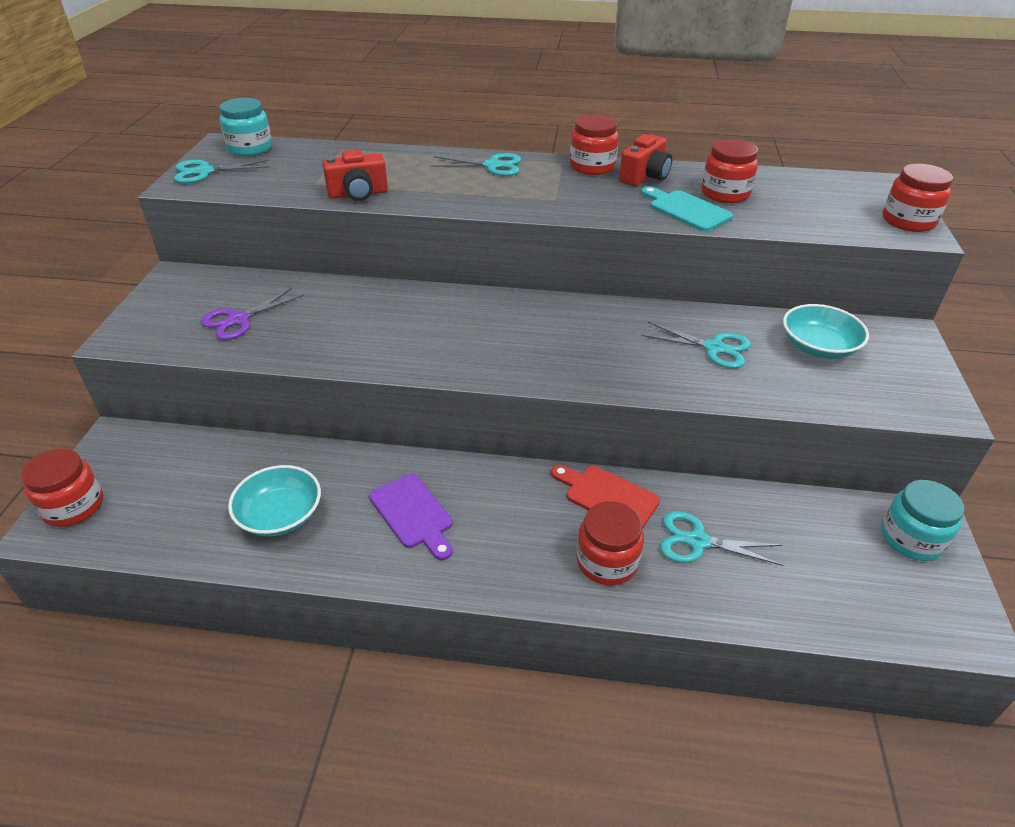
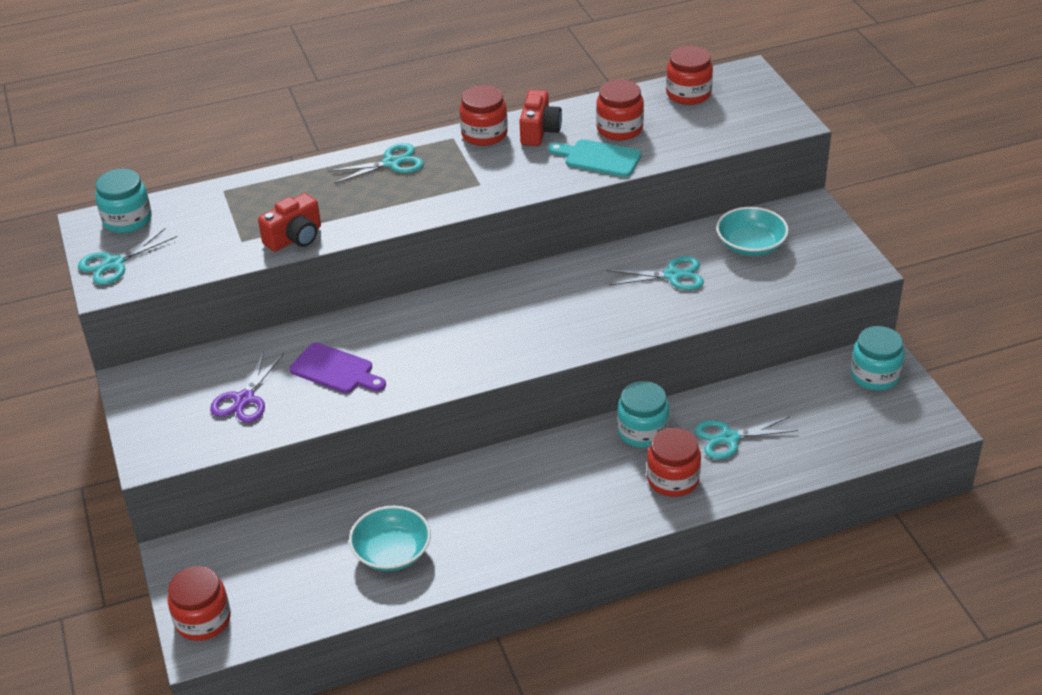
camera: 25 degrees left, 0 degrees up
purple cutting board [369,474,453,560] -> purple cutting board moved to [290,343,386,393]
red cutting board [551,465,660,529] -> turquoise jar [617,381,669,448]
red jar [882,164,953,232] -> red jar moved to [666,46,713,105]

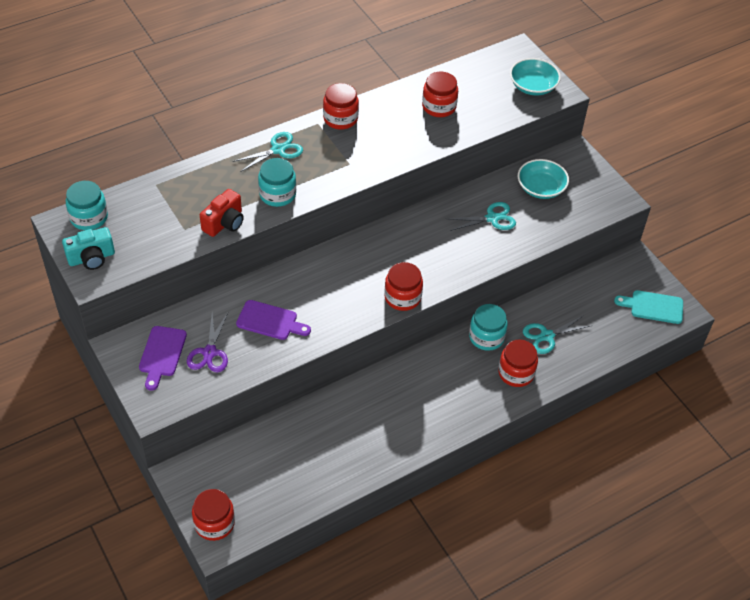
camera: 15 degrees left, 10 degrees up
turquoise scissors [78,228,177,285] -> turquoise camera [62,227,115,270]
turquoise bowl [349,505,431,571] -> turquoise bowl moved to [510,58,561,95]
red camera [519,90,562,146] -> none
turquoise cutting board [548,139,641,177] -> turquoise cutting board moved to [614,290,683,324]
red jar [666,46,713,105] -> red jar moved to [384,262,423,311]
turquoise jar [851,326,904,391] -> turquoise jar moved to [258,158,296,207]
none -> purple cutting board [139,326,187,391]

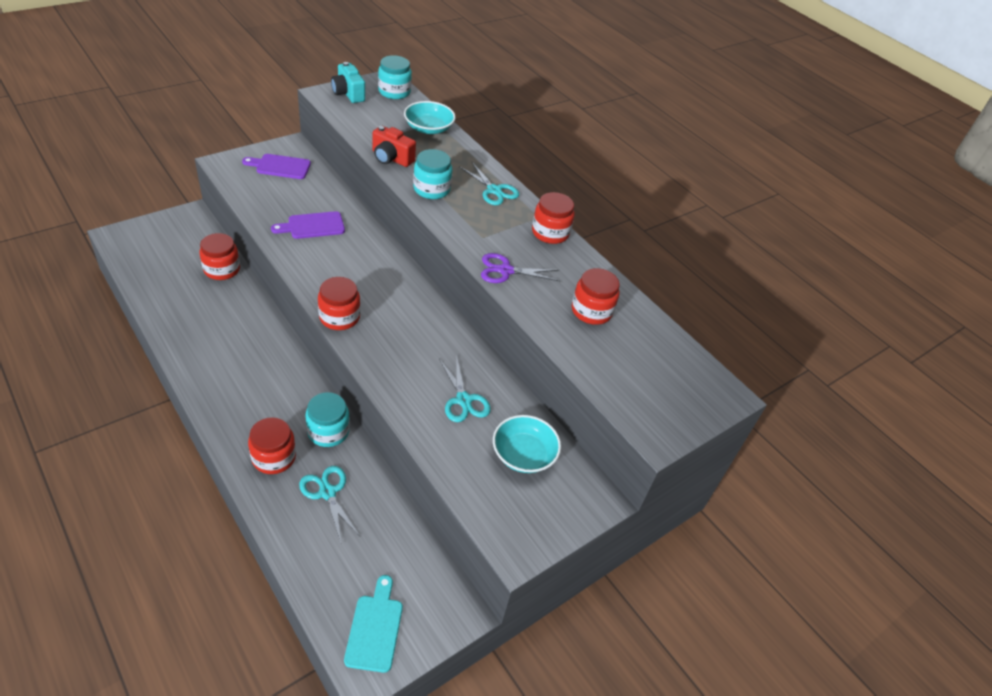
camera: 80 degrees right, 5 degrees down
purple scissors [187,313,228,372] -> purple scissors moved to [481,253,560,283]
red jar [192,489,235,541] -> red jar moved to [200,233,240,280]
purple cutting board [236,300,311,340] -> purple cutting board turned 60 degrees clockwise [271,211,345,239]
turquoise bowl [510,58,561,95] -> turquoise bowl moved to [404,101,456,134]

